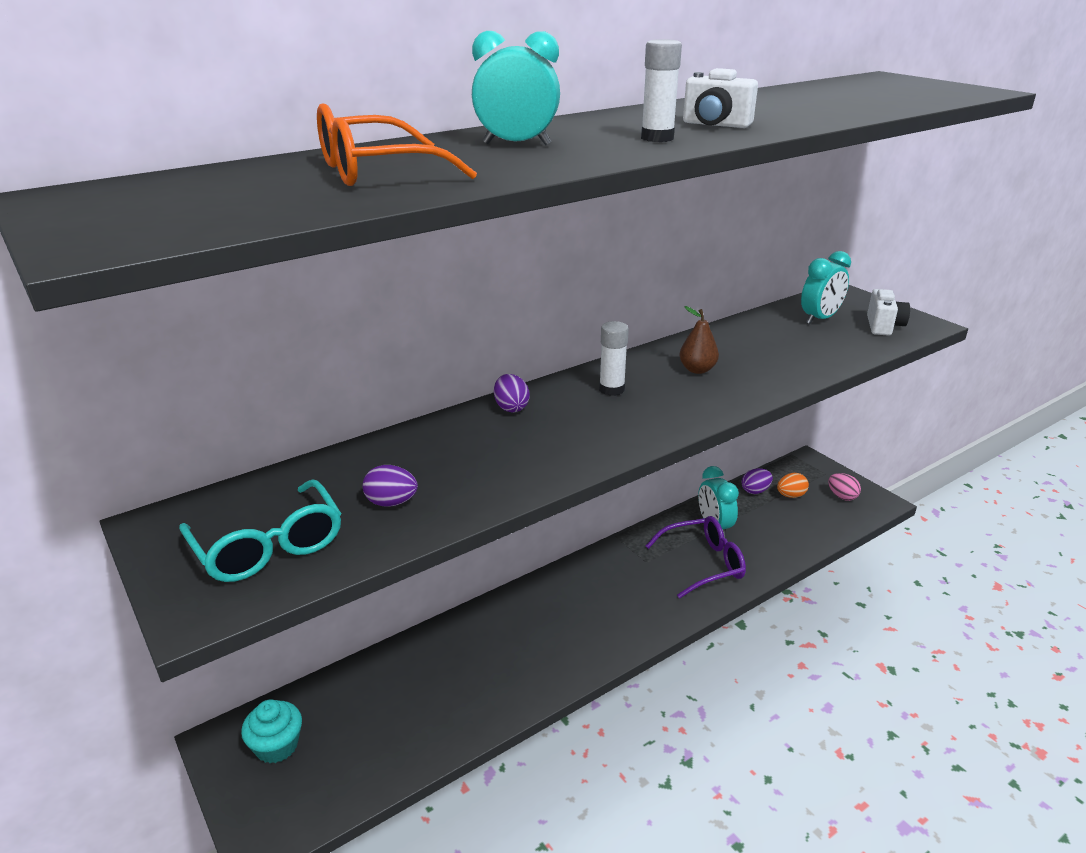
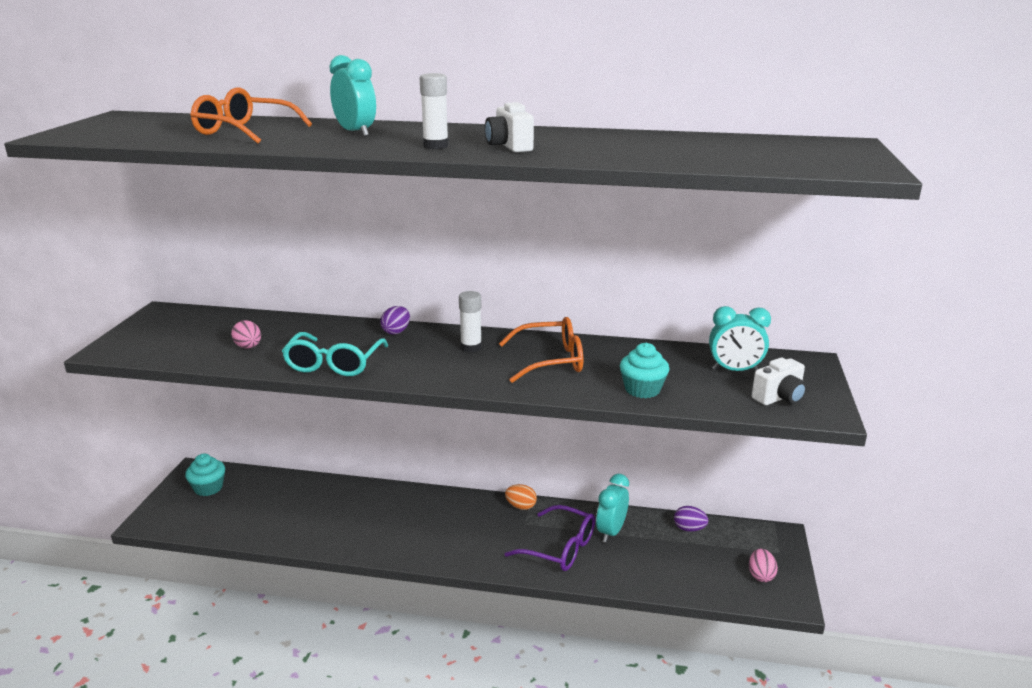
camera: 45 degrees right, 5 degrees down
turquoise glasses [179,479,341,582] -> turquoise glasses moved to [282,332,388,376]
purple egg [363,465,418,507] -> pink egg [231,320,261,349]
brown pear [679,306,719,374] -> orange glasses [499,317,583,383]
orange egg [777,473,809,498] -> orange egg moved to [505,484,537,510]
none -> turquoise cupcake [620,343,670,398]

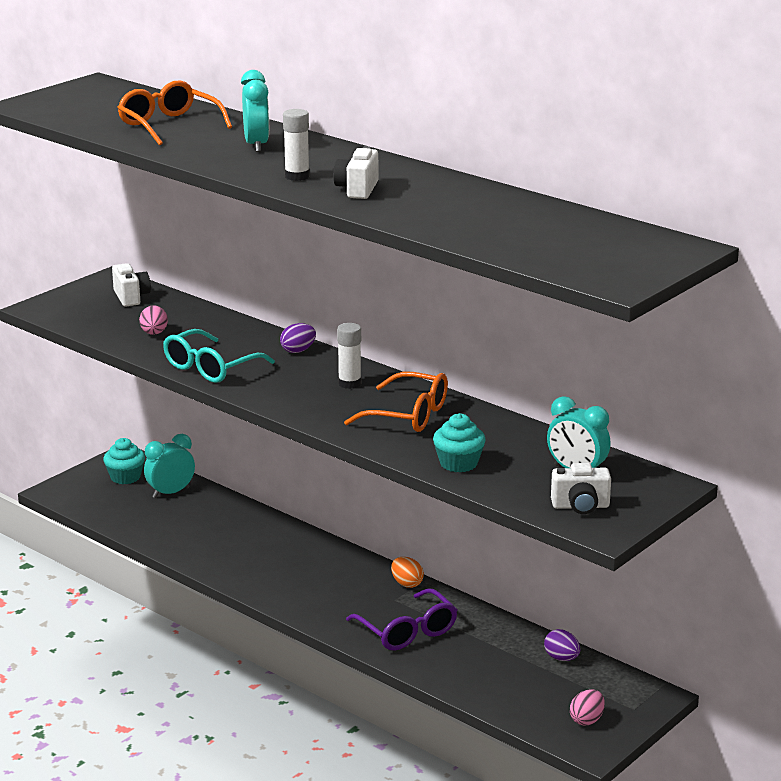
camera: 30 degrees right, 0 degrees up
turquoise clock [596,474,629,543] -> turquoise clock moved to [144,434,195,498]
none -> white camera [112,263,151,306]

